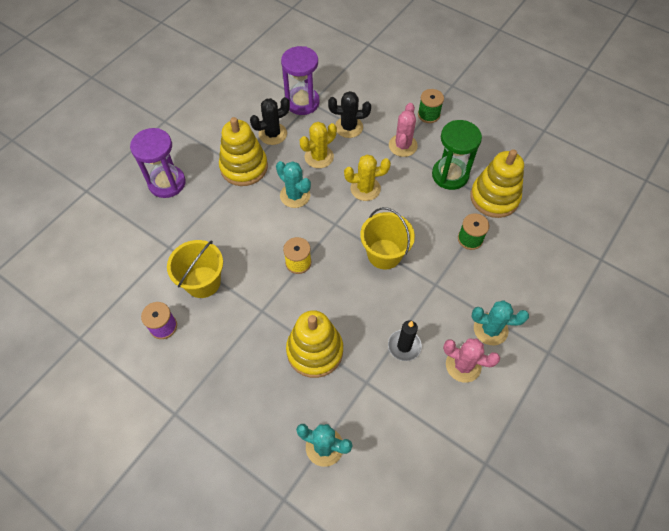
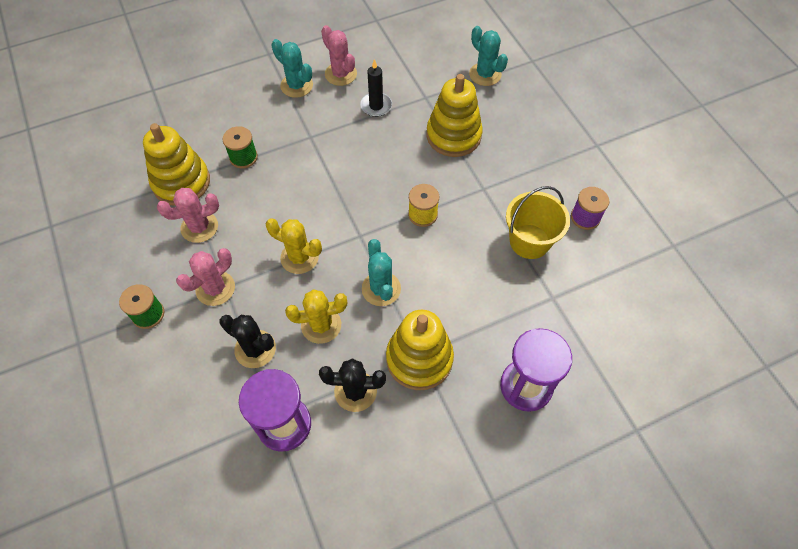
camera: 150 degrees left, 0 degrees up
yellow bucket [360,207,415,269] -> none
green hourglass [432,120,482,190] -> pink cactus [157,188,219,243]

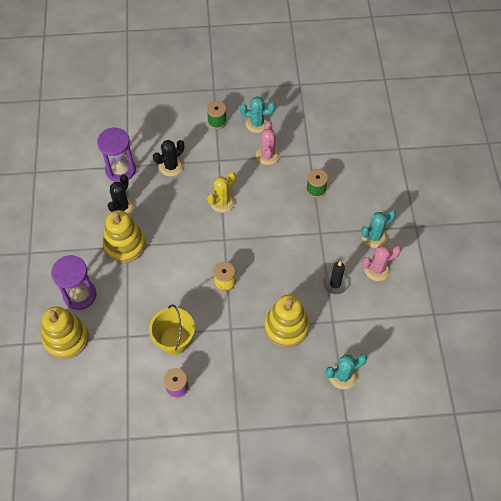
camera: 110 degrees right, 0 degrees up
yellow stacking toy [143,123,210,206] -> yellow stacking toy moved to [42,306,89,359]
pink cactus [176,248,235,306] -> none
yellow cactus [285,289,347,344] -> none
turquoise cactus [362,239,401,306] -> turquoise cactus moved to [240,96,276,133]

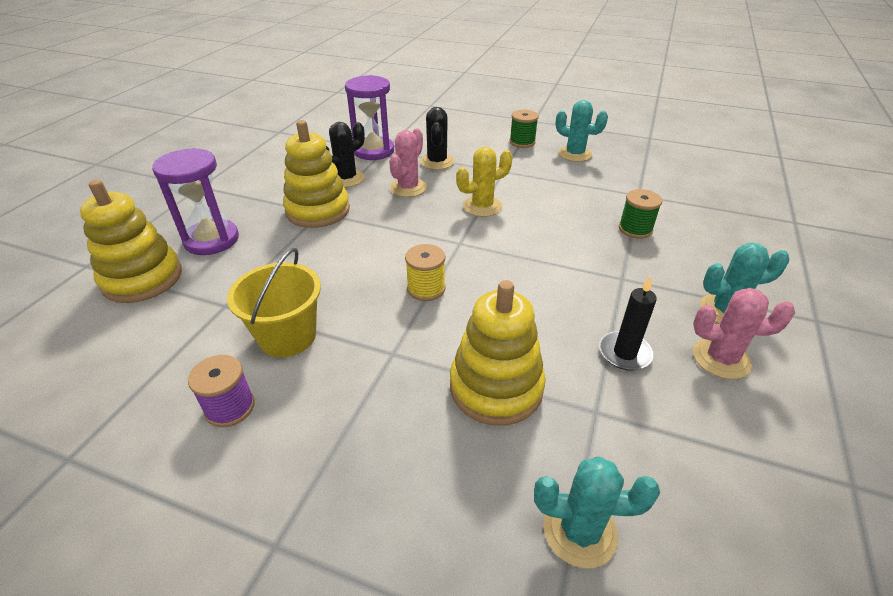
camera: 25 degrees right, 20 degrees down
black cactus [153,140,184,176] -> black cactus turned 75 degrees counterclockwise [420,107,454,170]
pink cactus [256,121,280,165] -> pink cactus moved to [389,128,427,197]

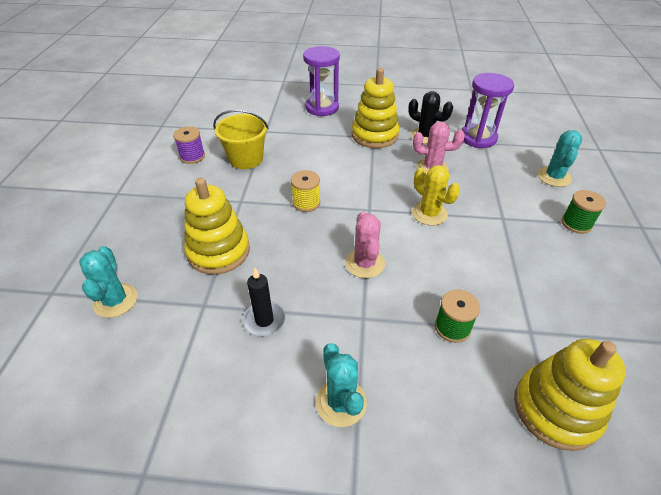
camera: 75 degrees right, 5 degrees up
yellow stacking toy [80,180,182,303] -> yellow stacking toy moved to [514,339,626,451]
black cactus [420,107,454,170] -> none
turquoise cactus [556,100,608,162] -> turquoise cactus moved to [538,130,583,187]
pink cactus [693,288,795,379] -> pink cactus moved to [345,211,385,278]

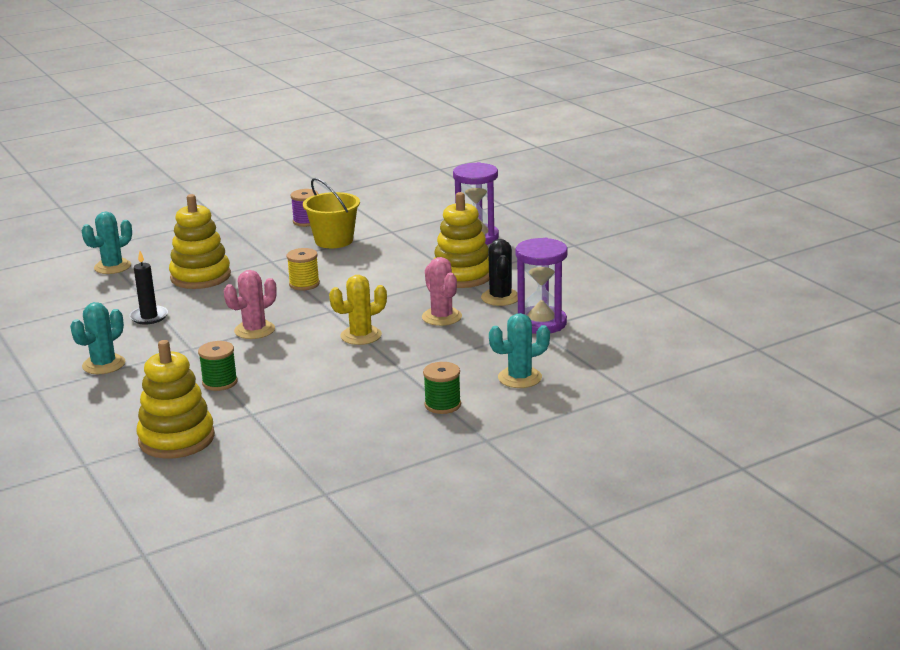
camera: 55 degrees right, 20 degrees down
yellow cactus [412,165,460,225] -> yellow cactus turned 45 degrees clockwise [329,275,387,345]

